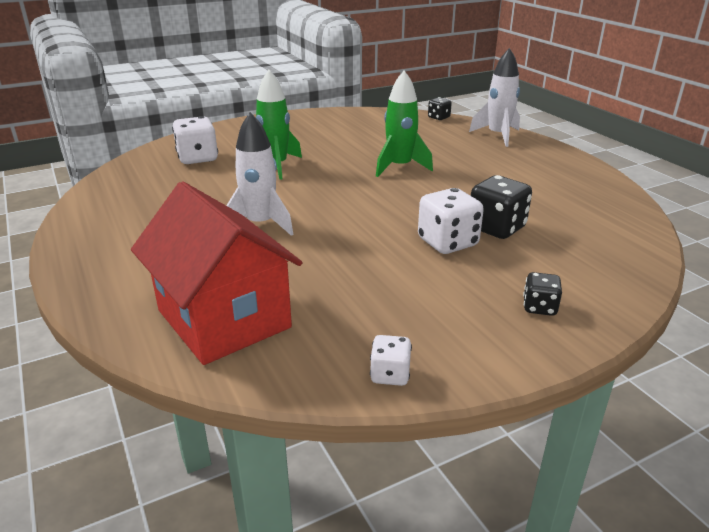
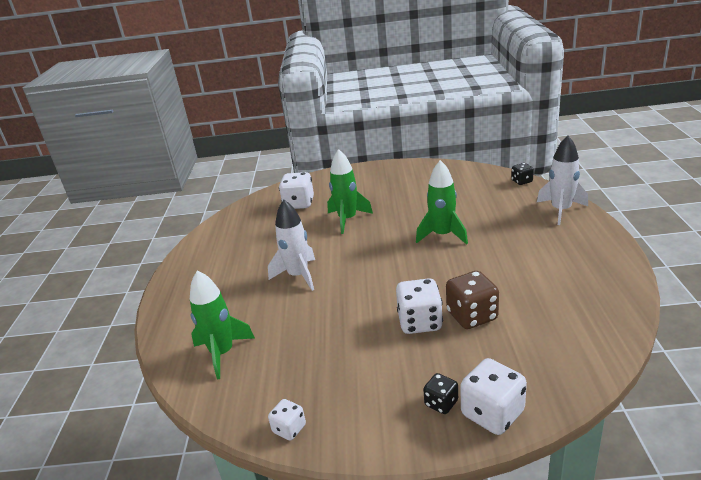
camera: 30 degrees right, 0 degrees up
red house [131,181,302,365] -> green rocket [190,270,255,380]
black dice [471,175,532,239] -> brown dice [446,271,499,329]
none -> white dice [460,358,527,435]

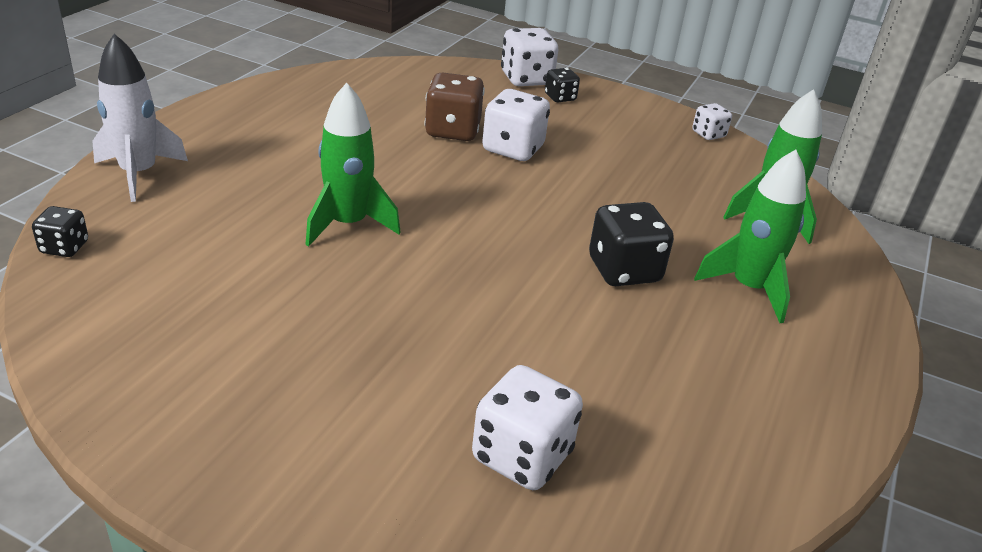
camera: 160 degrees left, 5 degrees up
white rocket [268,199,315,291] -> black dice [589,202,674,286]
green rocket [327,149,373,234] -> green rocket moved to [694,149,806,323]

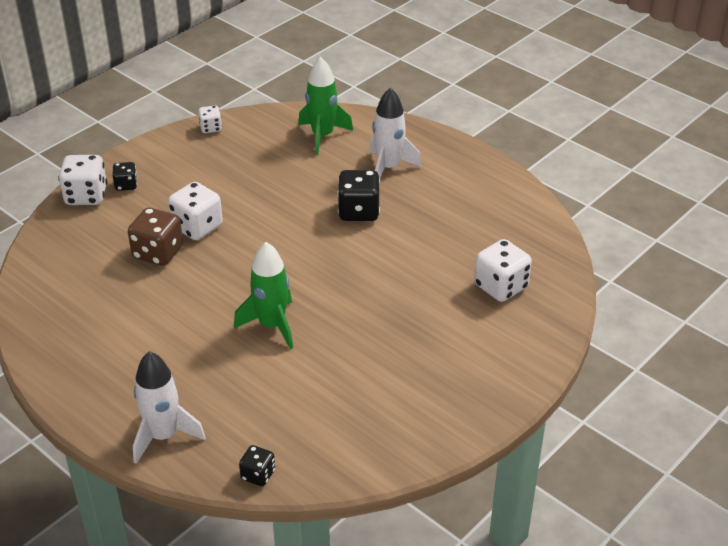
camera: 70 degrees left, 5 degrees up
green rocket [694,149,806,323] -> white rocket [369,88,422,177]

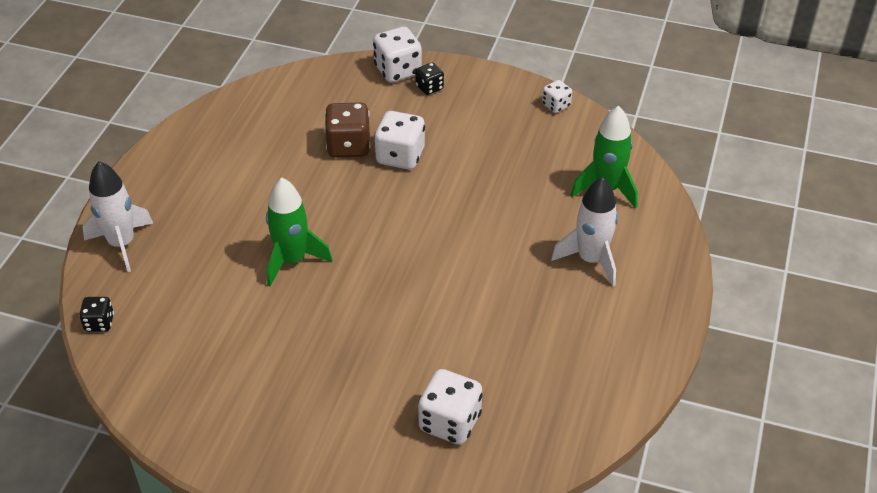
camera: 65 degrees right, 5 degrees up
black dice [337,170,380,221] -> none

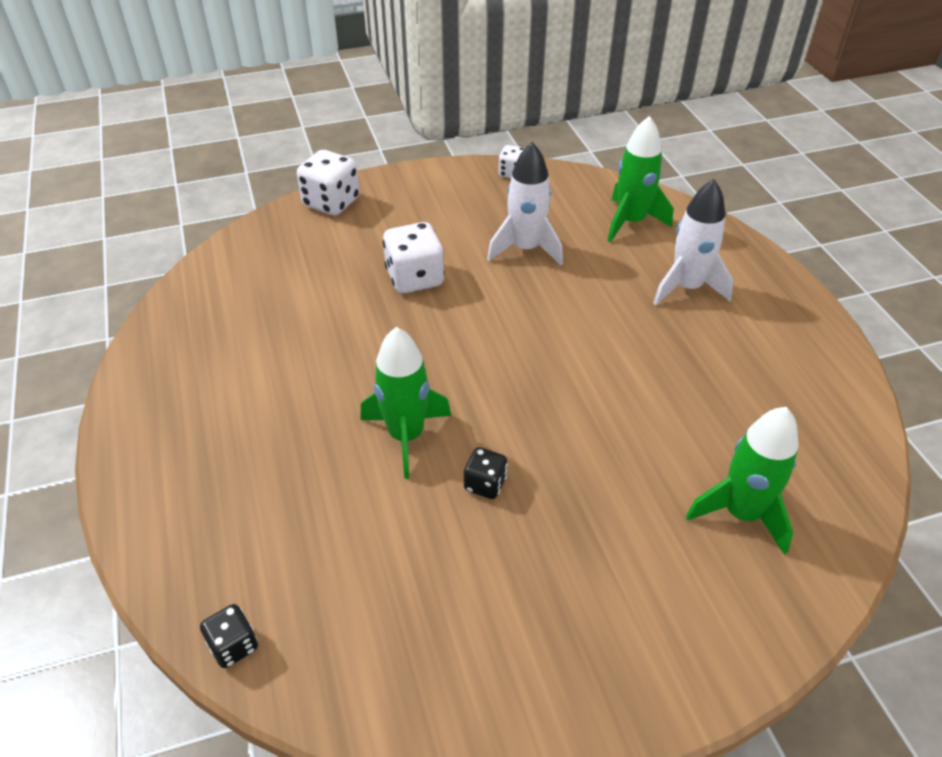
camera: 35 degrees left, 0 degrees up
white rocket [82,161,153,272] -> white rocket moved to [487,142,563,265]
brown dice [324,103,371,157] -> none
black dice [415,62,444,95] -> black dice moved to [464,447,508,499]
white dice [418,369,482,445] -> green rocket [686,407,798,555]

